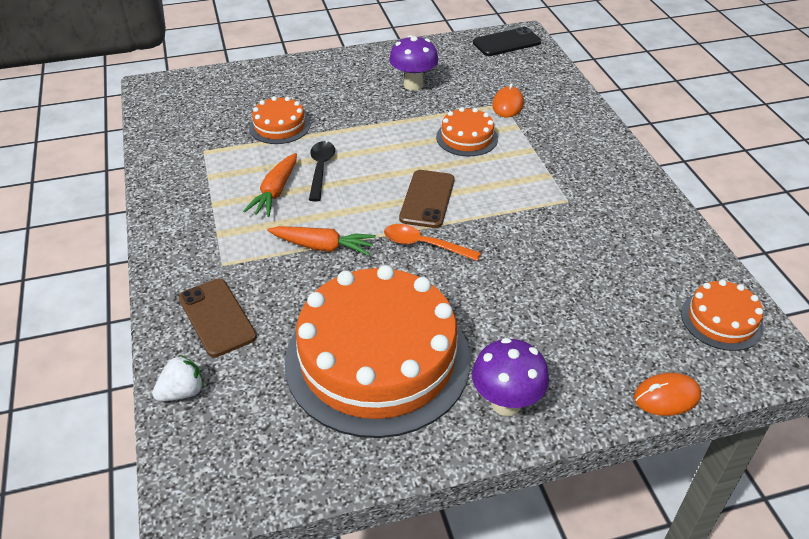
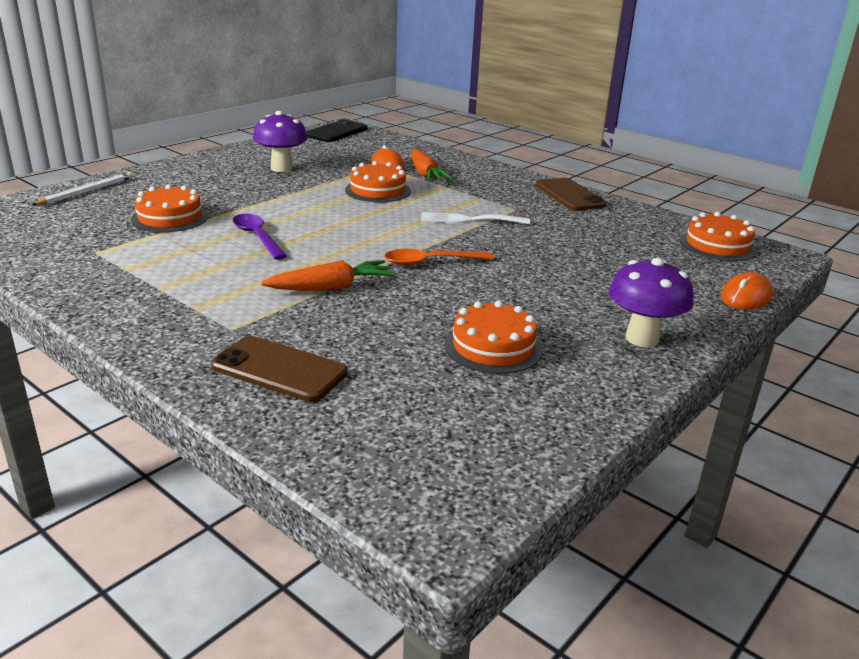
camera: 35 degrees left, 15 degrees down
white strawberry [152,355,204,401] -> none
orange carrot [243,153,297,217] -> orange carrot moved to [412,149,453,181]
orange cake [285,265,470,438] -> orange cake [444,301,543,374], size x0.45
black spoon [309,141,335,201] -> purple spoon [233,214,287,260]
brown phone [399,170,454,228] -> brown phone moved to [536,178,606,211]
none -> white pencil [32,172,133,205]
none -> white fork [421,212,530,224]

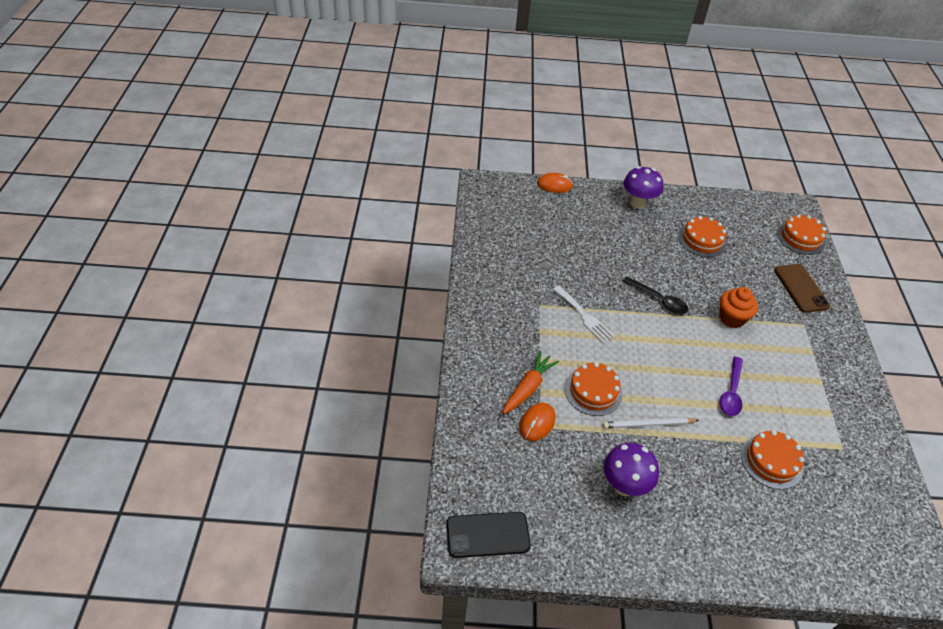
camera: 130 degrees left, 20 degrees up
white pencil [32,172,133,205] -> white pencil moved to [603,418,699,429]
orange carrot [261,260,395,291] -> orange cupcake [719,287,758,328]
orange spoon [384,249,494,266] -> black spoon [622,276,688,314]
brown phone [536,178,606,211] -> none
orange cake [680,212,757,261] -> orange cake moved to [777,214,826,255]

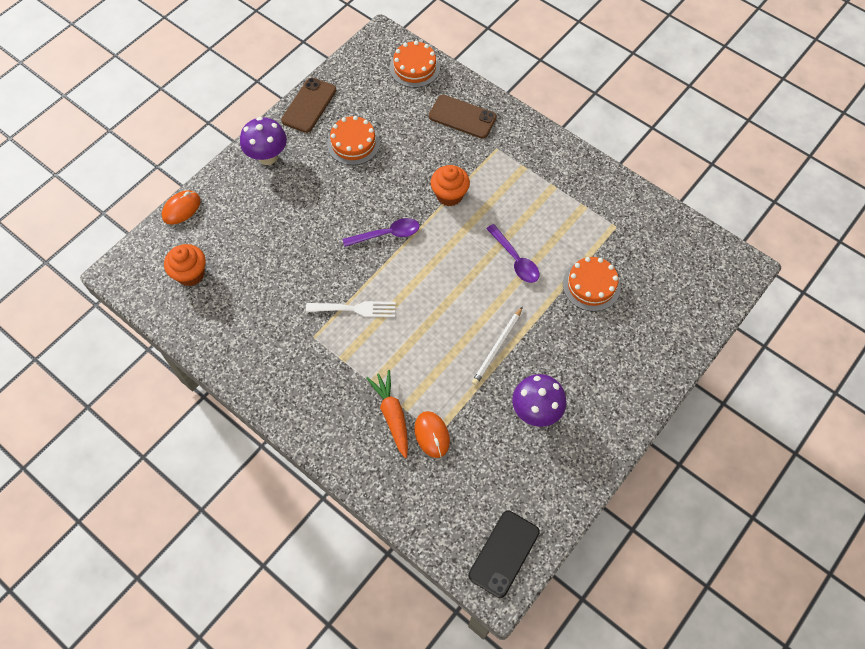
camera: 50 degrees left, 15 degrees up
orange cake [565,362,622,416] -> none
black spoon [622,276,688,314] -> purple spoon [343,218,419,247]
none -> orange cupcake [164,244,206,286]
none -> brown phone [281,78,336,133]

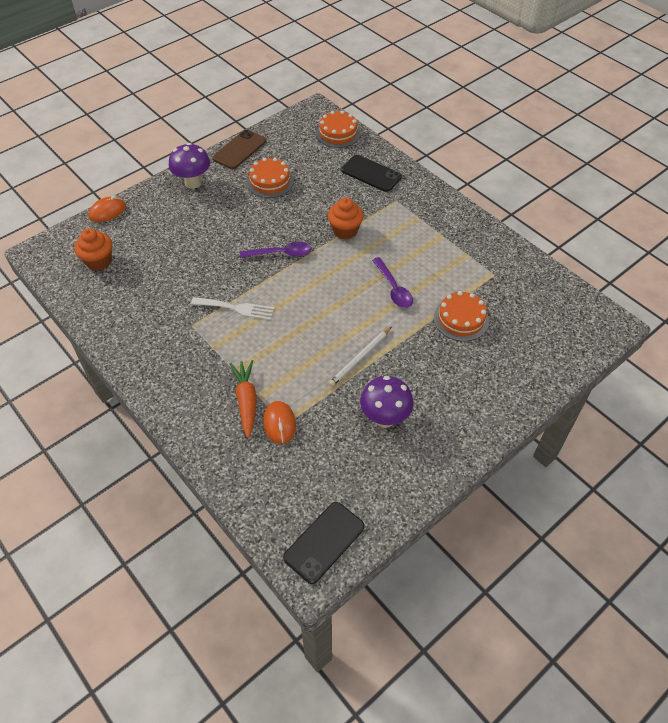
camera: 10 degrees right, 10 degrees down
brown phone [429,95,497,139] -> black phone [341,155,402,192]

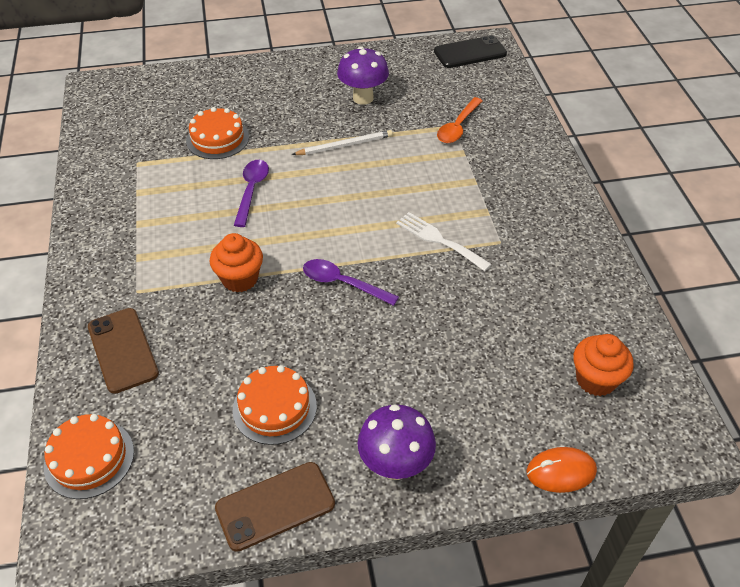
camera: 150 degrees left, 5 degrees down
orange carrot [230,360,257,438] -> none
orange mouse [263,401,296,444] -> orange spoon [437,97,483,143]
black phone [341,155,402,192] -> brown phone [88,308,159,394]

